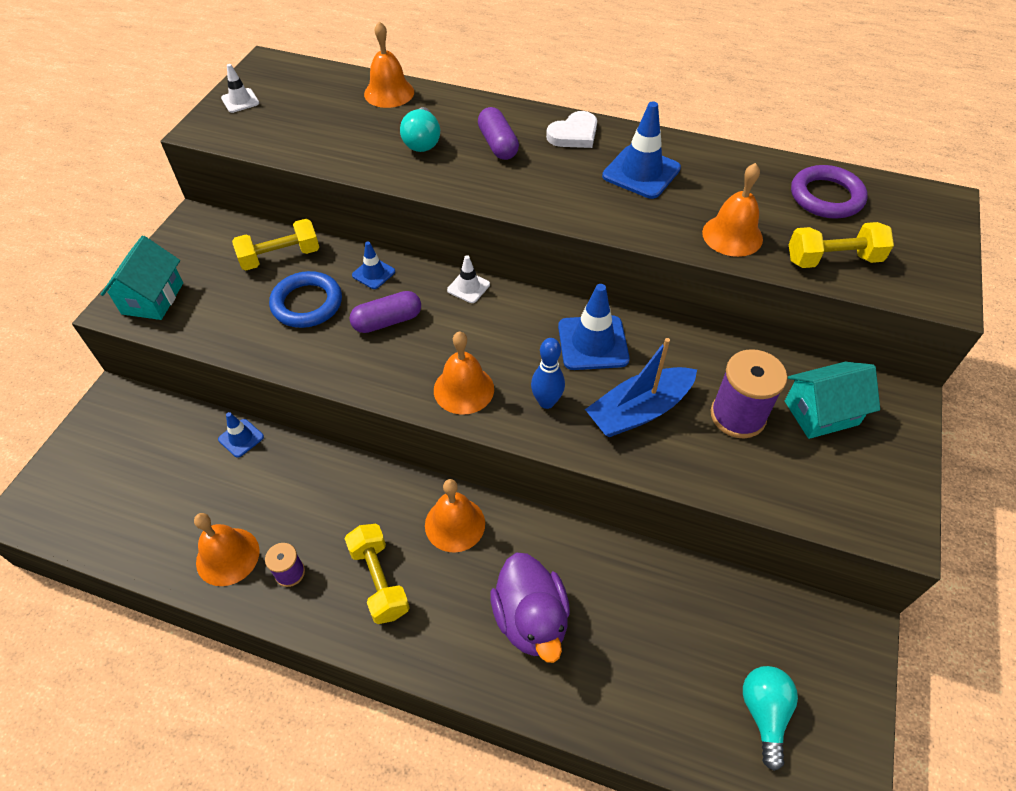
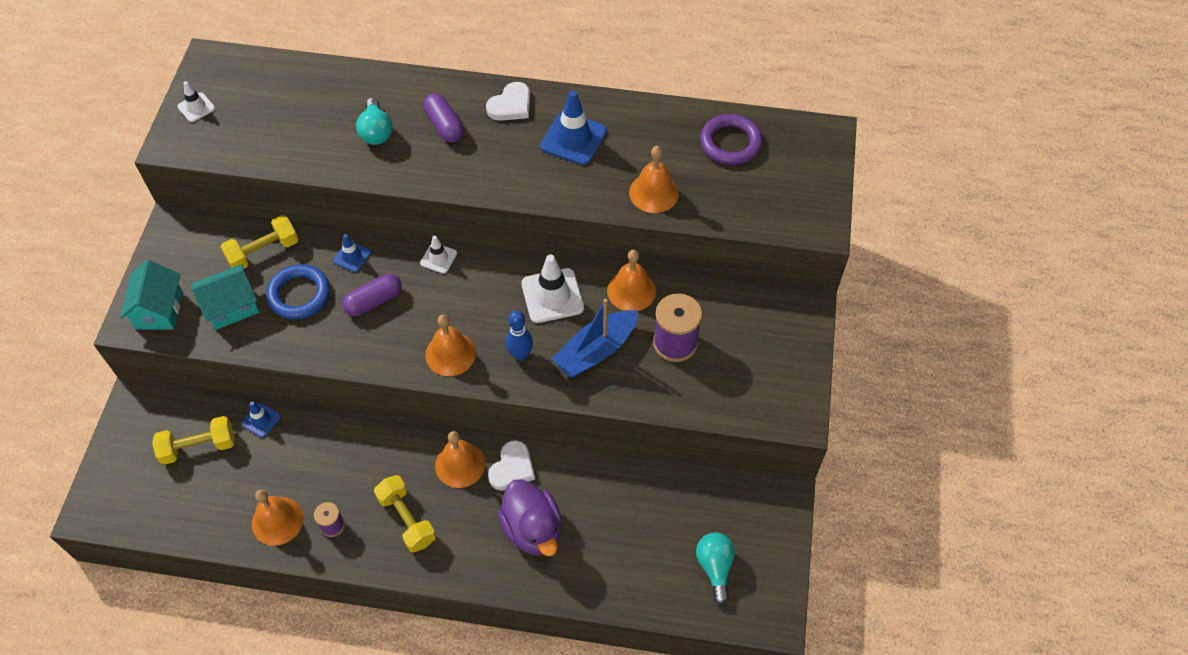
camera: 10 degrees left, 5 degrees up
orange bell [364,21,414,108] -> orange bell moved to [607,250,656,311]
blue traffic cone [558,284,630,370] -> white traffic cone [521,255,584,323]
turquoise house [785,362,880,439] -> turquoise house moved to [191,264,259,330]
yellow dumbbell [789,222,894,268] -> yellow dumbbell moved to [152,416,234,465]
none -> white heart [488,440,535,491]

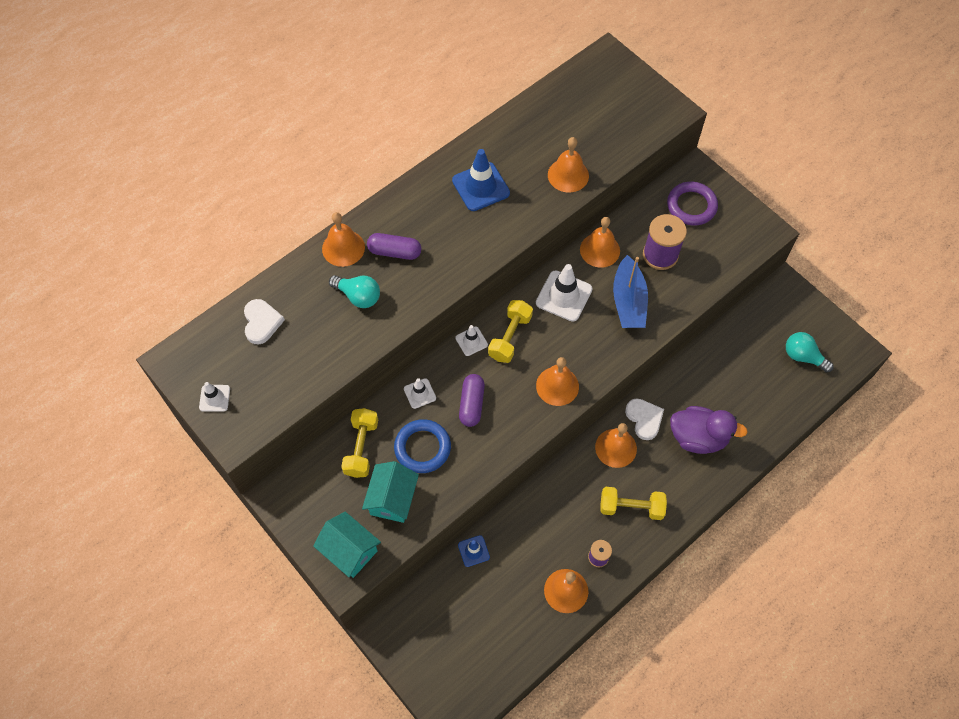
camera: 50 degrees left, 5 degrees up
yellow dumbbell [152,416,234,465] -> yellow dumbbell moved to [488,300,533,363]
blue traffic cone [333,234,371,272] -> white traffic cone [404,378,436,409]
white heart [486,82,530,121] -> white heart moved to [244,299,285,344]
blue bowling pin [505,310,533,361] -> none
purple ring [700,114,763,165] -> purple ring moved to [667,182,718,225]
none -> orange bell [322,212,365,267]

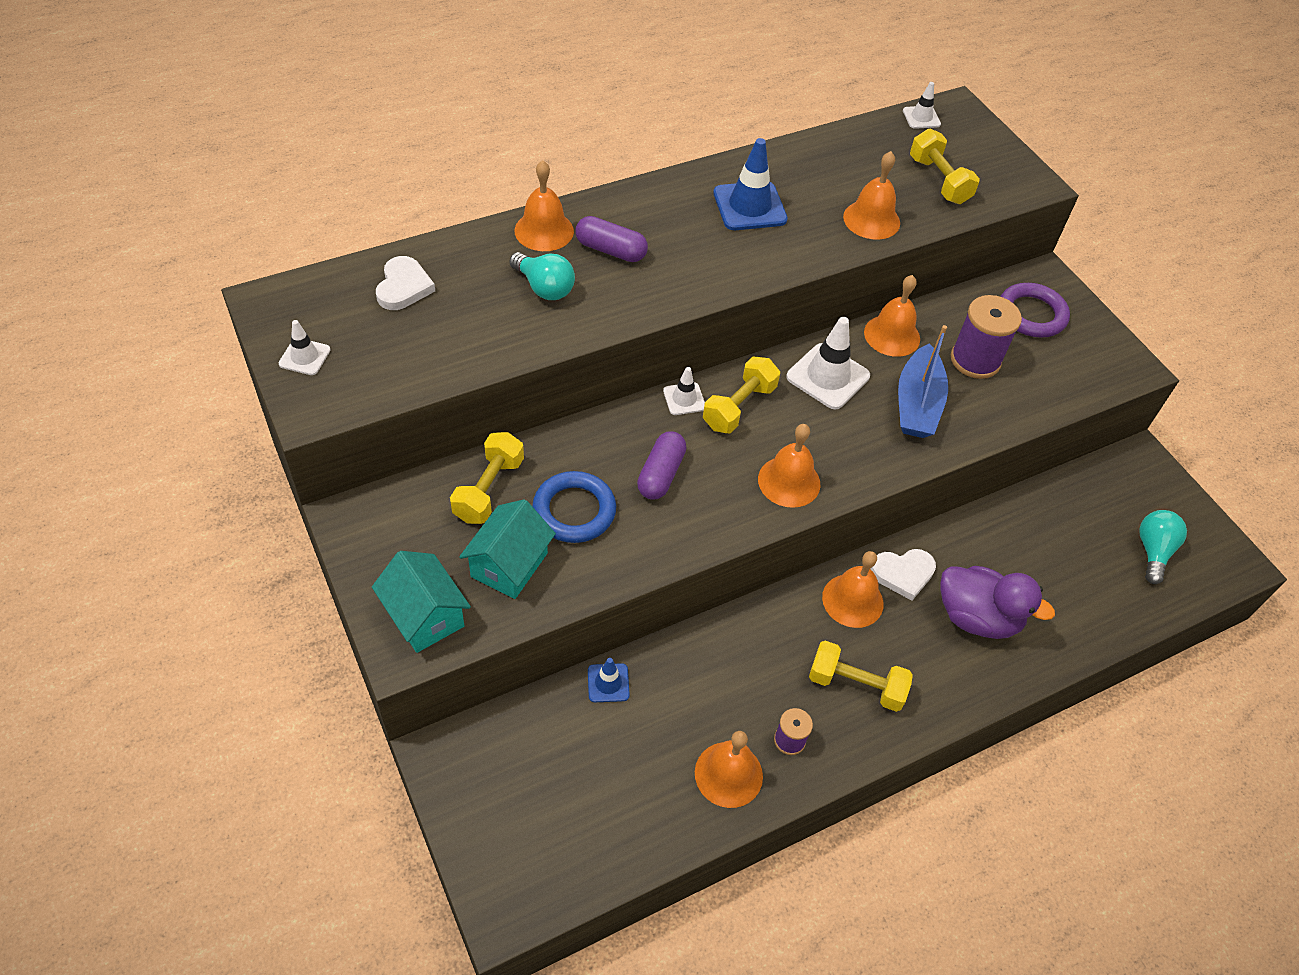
camera: 10 degrees right, 10 degrees down
white traffic cone [404,378,436,409] -> white traffic cone moved to [903,82,941,129]
white heart [625,399,664,440] -> white heart turned 90 degrees clockwise [871,549,936,601]
turquoise light bulb [786,332,833,373] -> turquoise light bulb turned 60 degrees clockwise [1139,510,1187,584]
none -> yellow dumbbell [910,129,980,204]

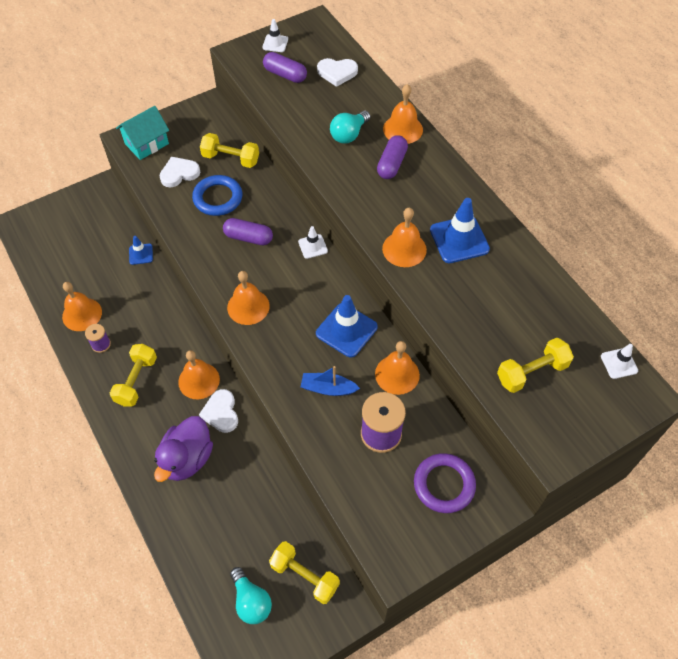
camera: 90 degrees right, 5 degrees up
turquoise house [459,499,556,599] -> white heart [159,157,200,187]
yellow dumbbell [703,357,780,433] -> yellow dumbbell moved to [269,541,340,604]
white traffic cone [786,317,870,410] -> blue traffic cone [316,295,378,358]
orange bell [843,151,900,240] -> orange bell moved to [382,208,427,267]
blue boat [898,325,948,438] -> blue boat [300,366,360,396], size x0.65
turquoise light bulb [1139,510,1187,584] -> turquoise light bulb turned 45 degrees clockwise [230,567,272,624]
none -> purple capsule [263,52,307,83]

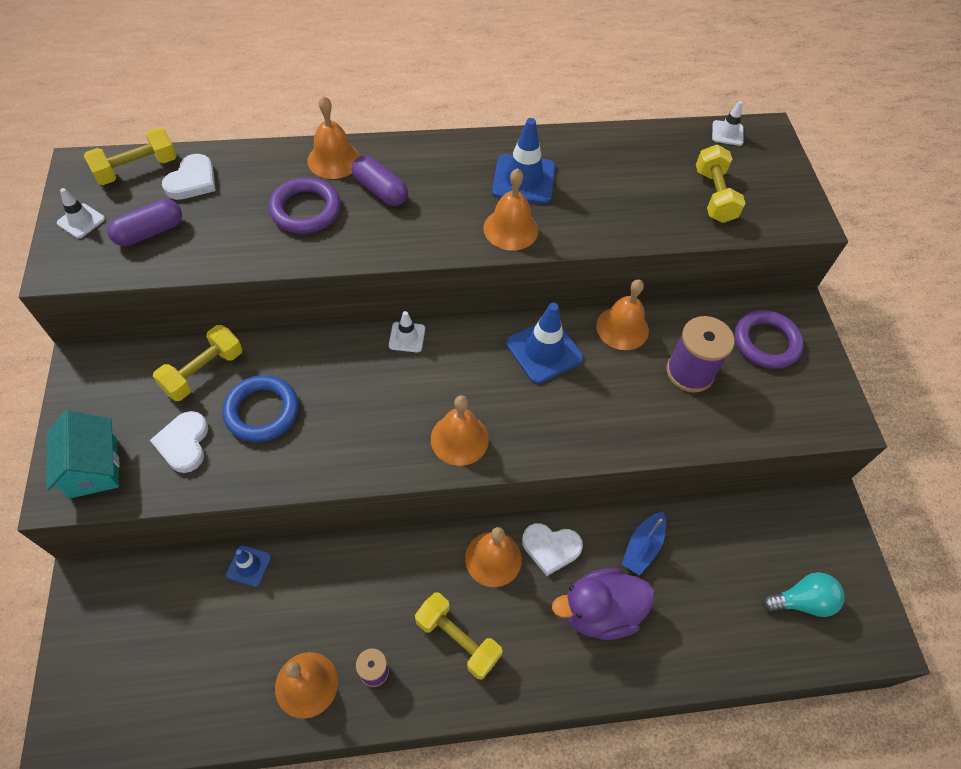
camera: 70 degrees left, 0 degrees up
purple duck [154,416,213,482] -> purple duck turned 120 degrees clockwise [552,568,654,640]
purple capsule [223,218,273,245] -> none
yellow dumbbell [269,541,340,604] -> yellow dumbbell moved to [84,127,176,185]
blue boat [300,366,360,396] -> blue boat moved to [622,512,666,576]
turquoise light bulb [330,111,370,144] -> purple ring [269,177,341,234]

